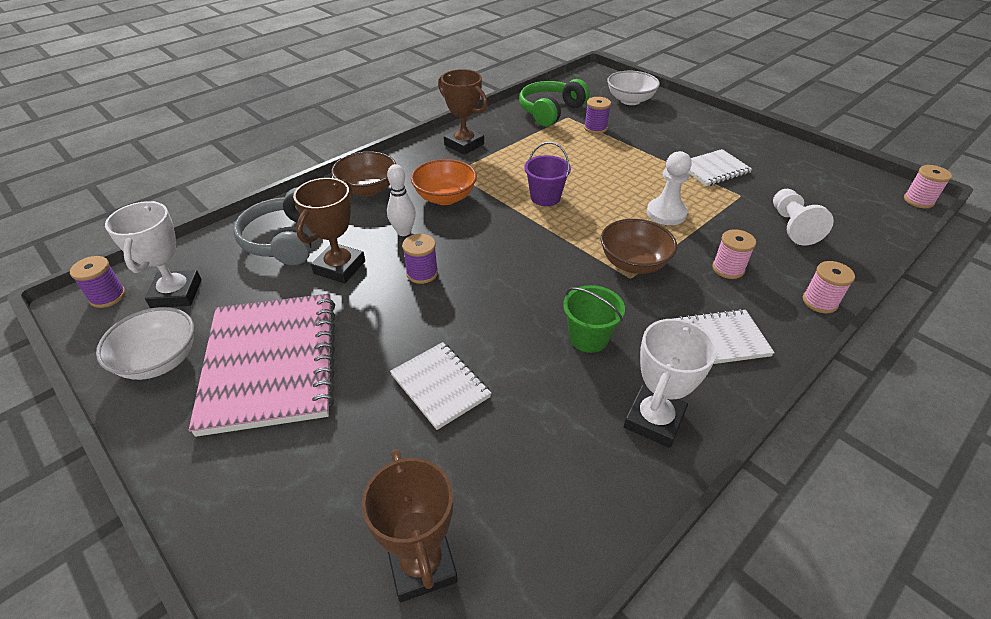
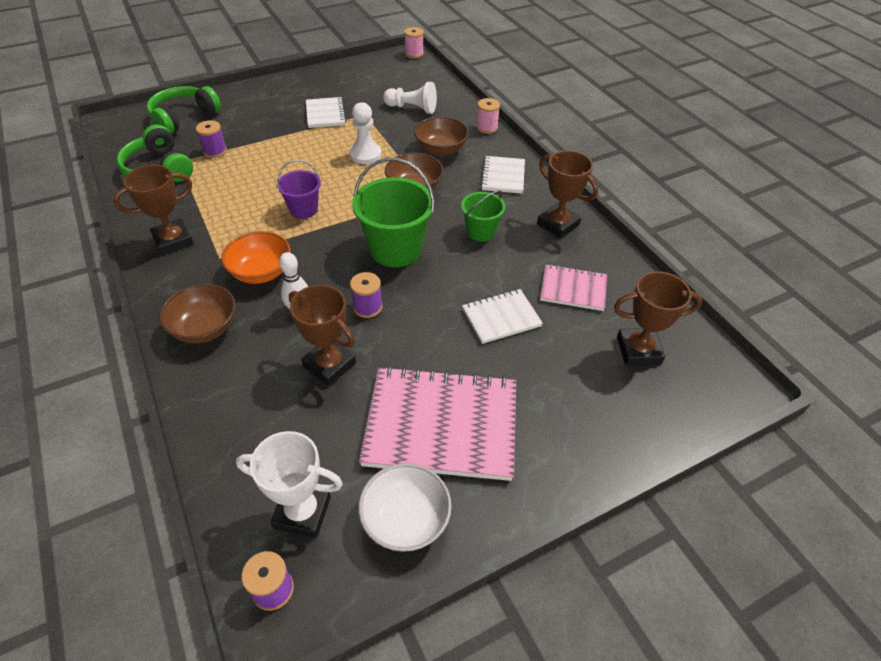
camera: 75 degrees left, 5 degrees up
grey headphones [233,187,311,265] -> none
white bowl [607,71,660,105] -> green headphones [147,86,221,134]
white trophy [624,319,717,448] -> brown trophy [537,150,598,239]
pink spool [712,229,756,279] -> brown bowl [414,117,469,156]
none -> green bucket [352,158,435,267]
none -> pink notebook [540,264,607,311]

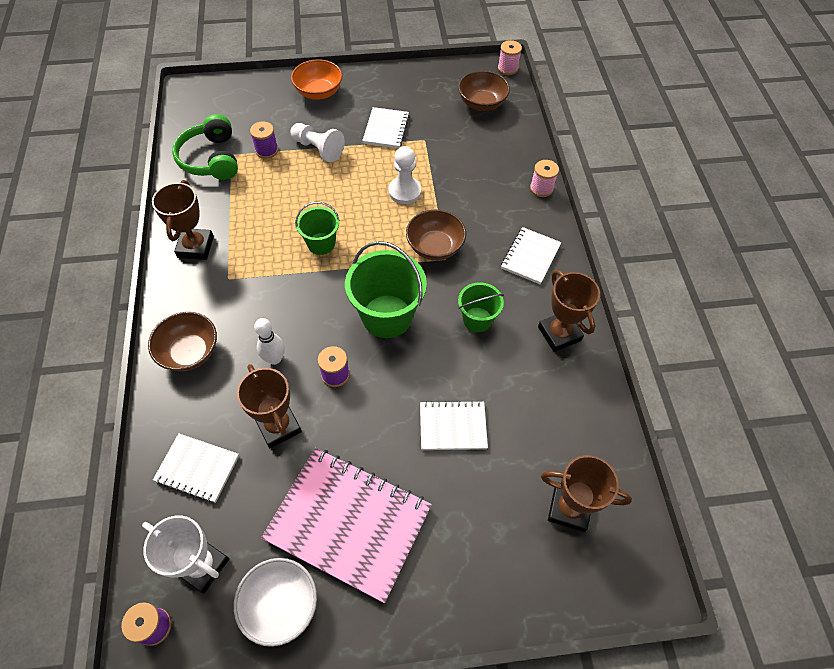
camera: 20 degrees right, 10 degrees up
brown trophy [113,164,194,255] -> brown trophy turned 75 degrees counterclockwise [152,180,214,260]
green headphones [147,86,221,134] -> none
orange bowl [221,231,291,284] -> orange bowl moved to [291,59,343,100]
purple bucket [277,160,321,219] -> green bucket [295,202,339,255]
white pawn [383,82,437,114] -> white pawn moved to [290,123,345,162]
brown bowl [414,117,469,156] -> brown bowl moved to [458,70,510,111]
pink notebook [540,264,607,311] -> none
none -> white notebook [153,433,239,503]

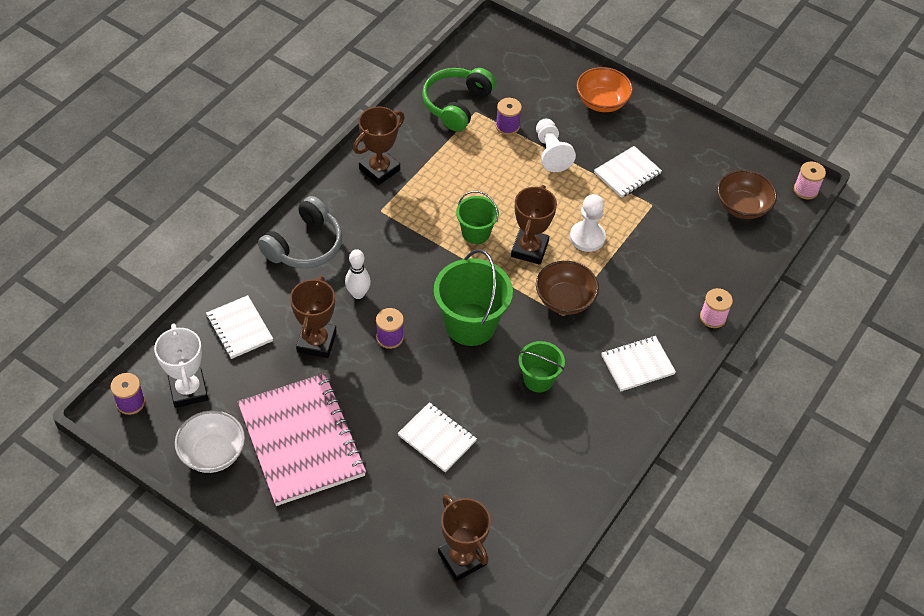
camera: 40 degrees right, 5 degrees down
brown bowl [148,312,217,372] -> grey headphones [258,196,342,269]
brown trophy [538,270,600,352] -> brown trophy moved to [511,185,557,265]

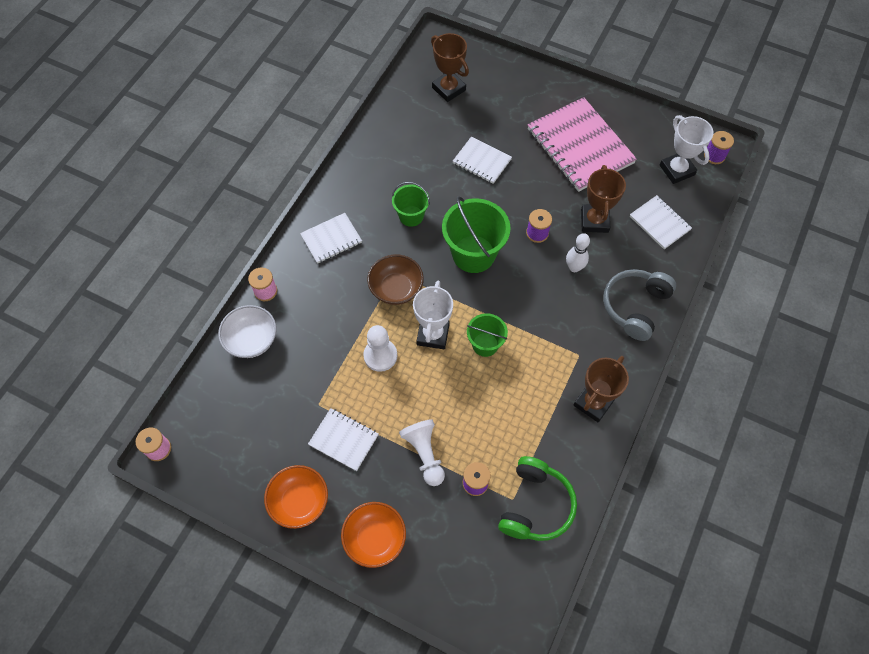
camera: 175 degrees right, 10 degrees up
white bowl [175,410,245,473] -> white bowl moved to [218,305,277,358]
brown trophy [511,185,557,265] -> white trophy [413,280,453,349]
white notebook [594,146,662,198] -> white notebook turned 75 degrees clockwise [308,408,378,471]
brown bowl [717,170,777,219] -> none
none -> orange bowl [264,465,328,529]

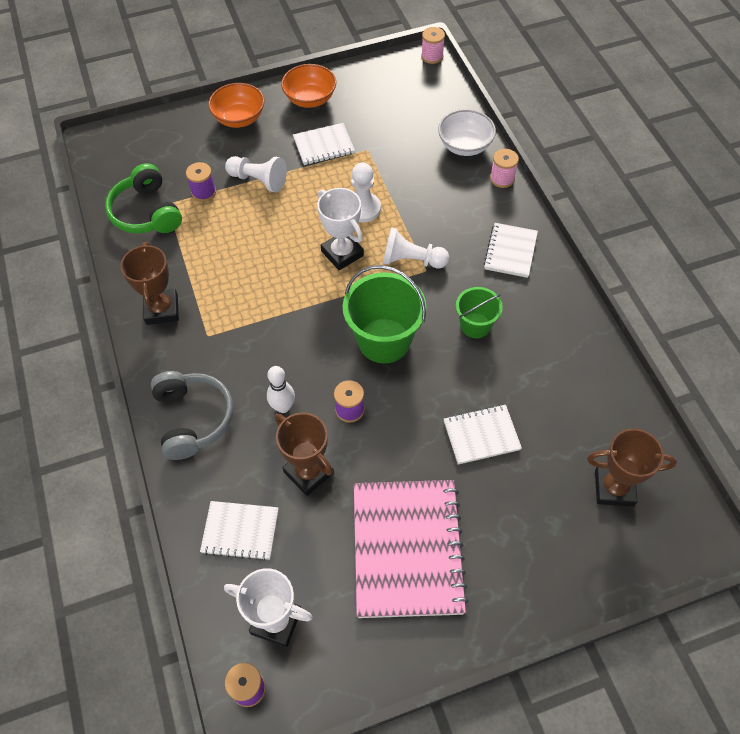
camera: 135 degrees right, 5 degrees down
brown bowl [367,254,424,305] -> white pawn [383,227,449,269]
green bucket [467,313,508,357] -> none
pink notebook [528,97,637,192] -> pink notebook turned 75 degrees clockwise [354,480,469,618]

